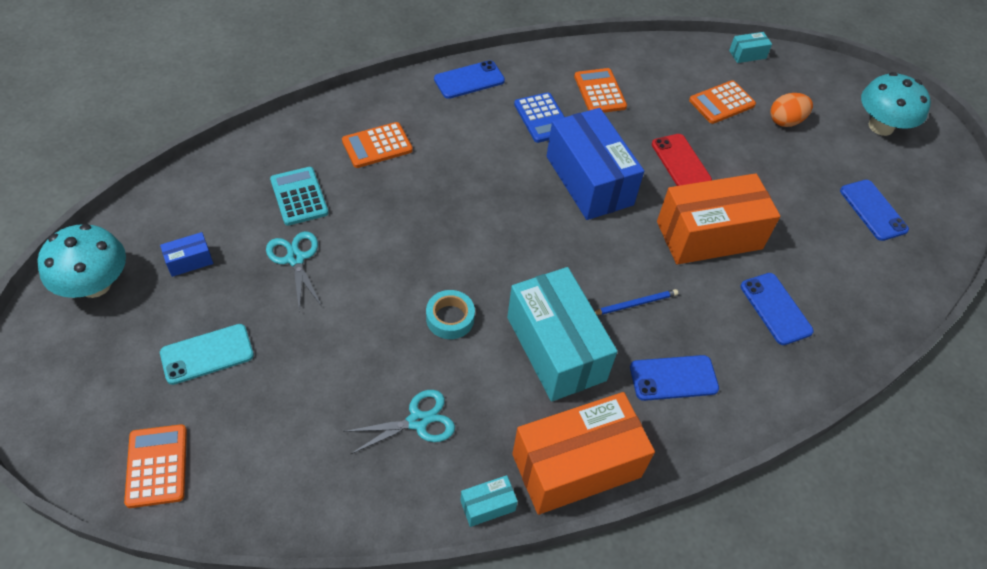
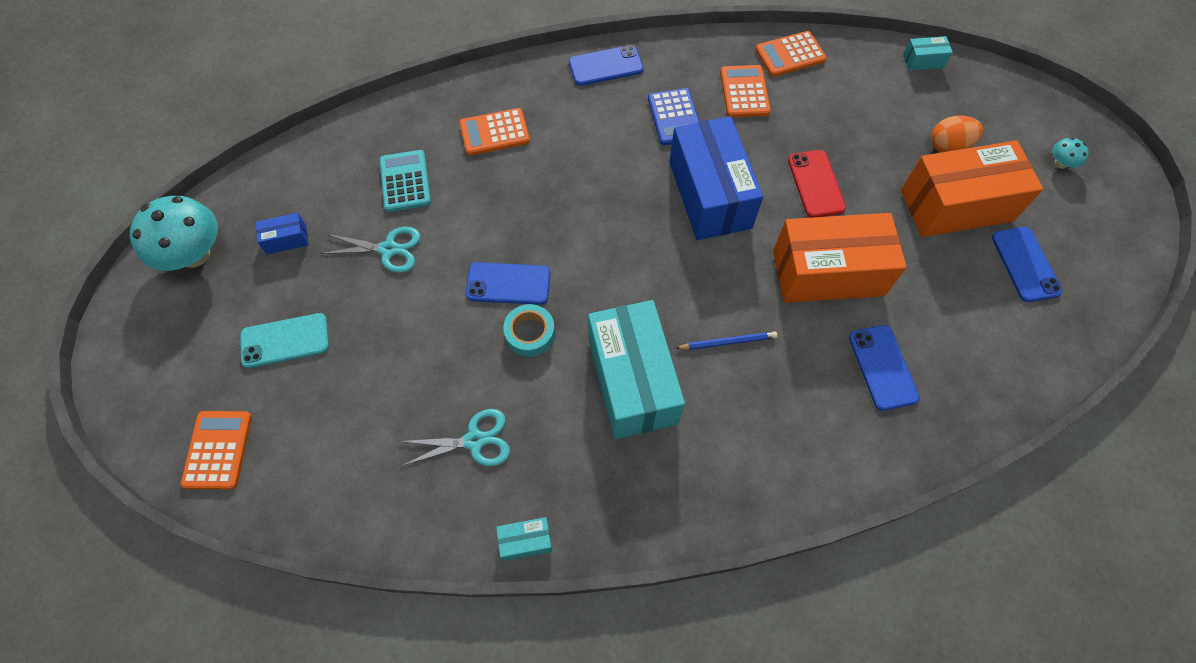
camera: 15 degrees right, 10 degrees up
turquoise scissors [266,231,322,312] -> turquoise scissors turned 105 degrees clockwise [321,227,421,273]
orange box [512,392,655,515] -> orange box moved to [901,140,1043,237]
blue phone [630,355,719,401] -> blue phone moved to [466,262,551,305]
orange calculator [689,80,756,124] -> orange calculator moved to [755,31,827,77]
turquoise mushroom [861,72,931,136] -> turquoise mushroom [1052,137,1089,169], size x0.44

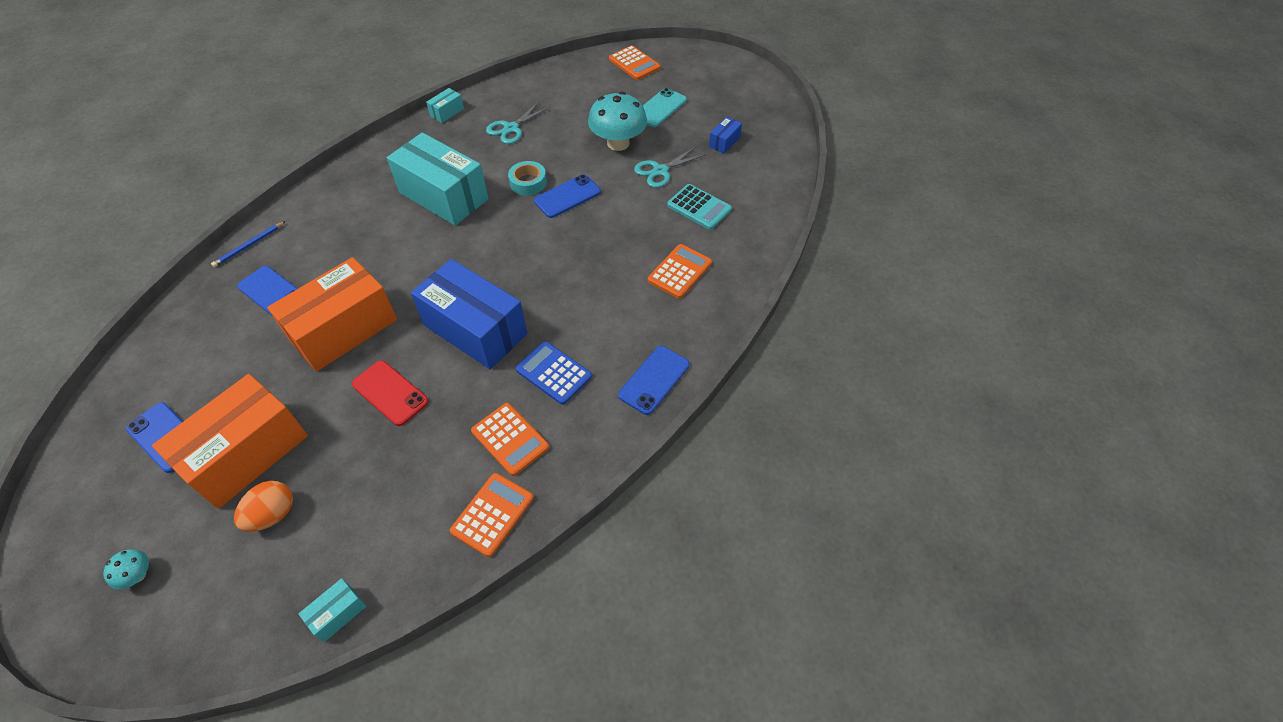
camera: 140 degrees right, 10 degrees down
turquoise mushroom [129,196,218,271] -> turquoise mushroom moved to [588,92,647,151]
blue pencil [676,332,777,350] -> blue pencil moved to [211,221,286,267]

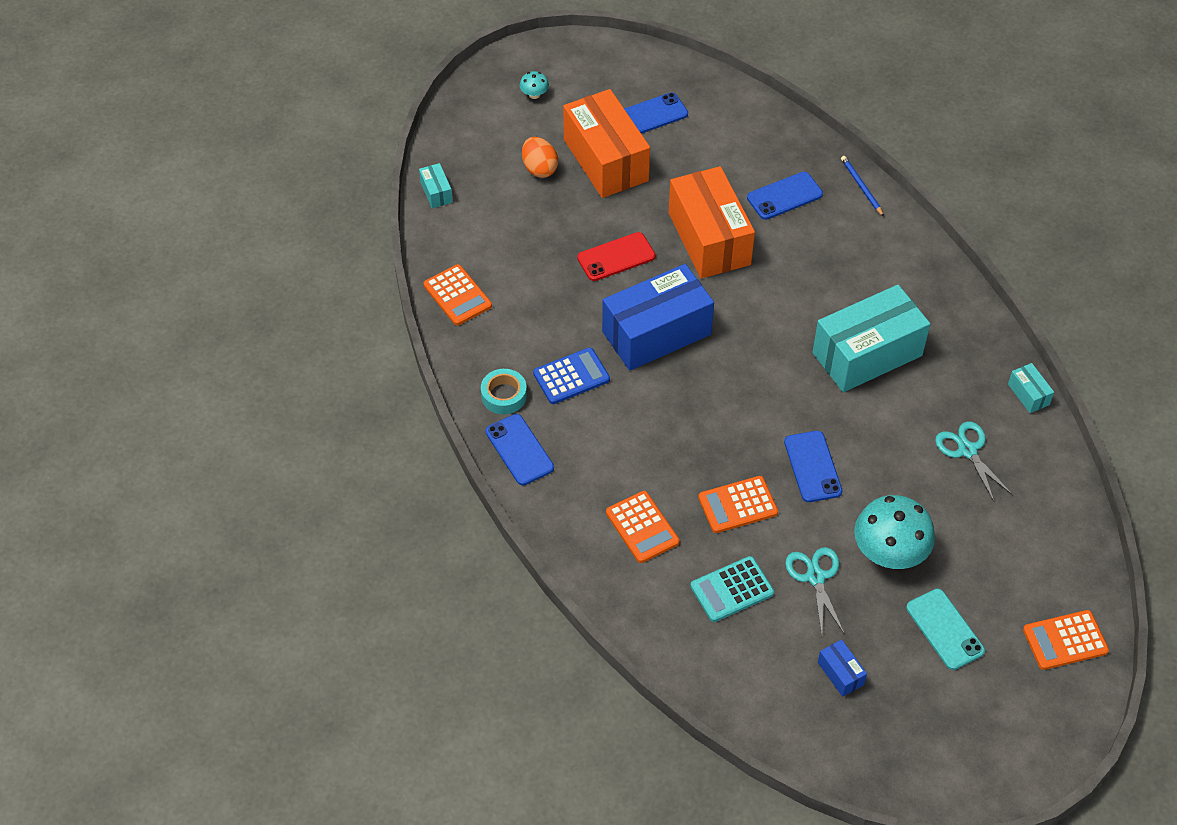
camera: 115 degrees right, 0 degrees up
orange calculator [471,403,549,476] -> orange calculator moved to [698,476,778,533]
turquoise tape [508,161,547,195] -> turquoise tape moved to [481,369,527,414]

